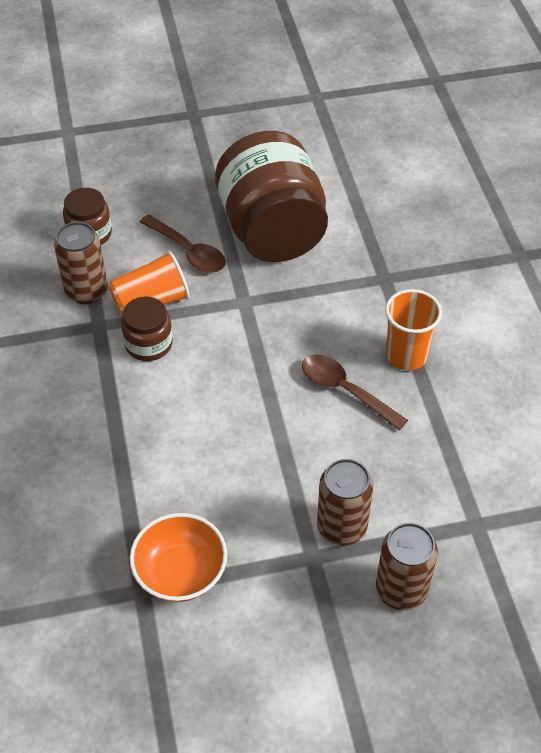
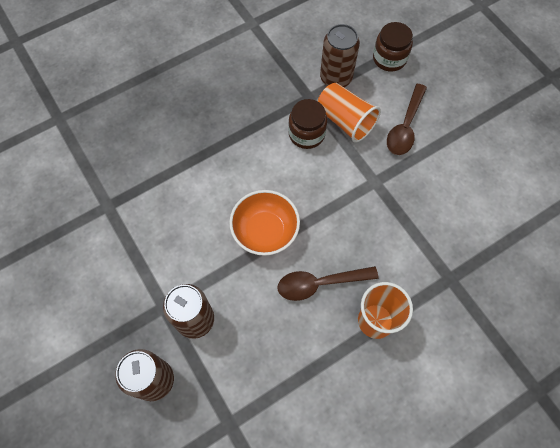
camera: 70 degrees right, 15 degrees up
orange bowl [130,513,227,602] -> orange bowl moved to [229,190,300,256]
brown jar [215,131,328,262] -> none
brown spoon [302,355,408,431] -> brown spoon turned 120 degrees counterclockwise [278,266,379,301]

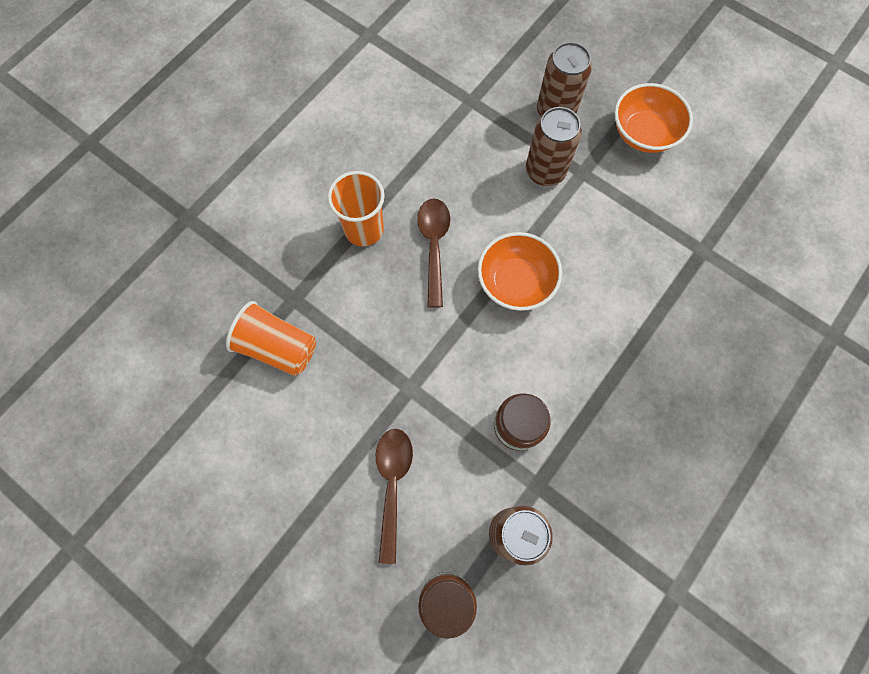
camera: 160 degrees right, 5 degrees up
brown spoon [278,266,379,301] -> brown spoon turned 60 degrees counterclockwise [417,198,450,308]
orange cup [318,83,381,143] -> orange cup moved to [226,301,316,376]
none -> orange bowl [614,83,693,153]

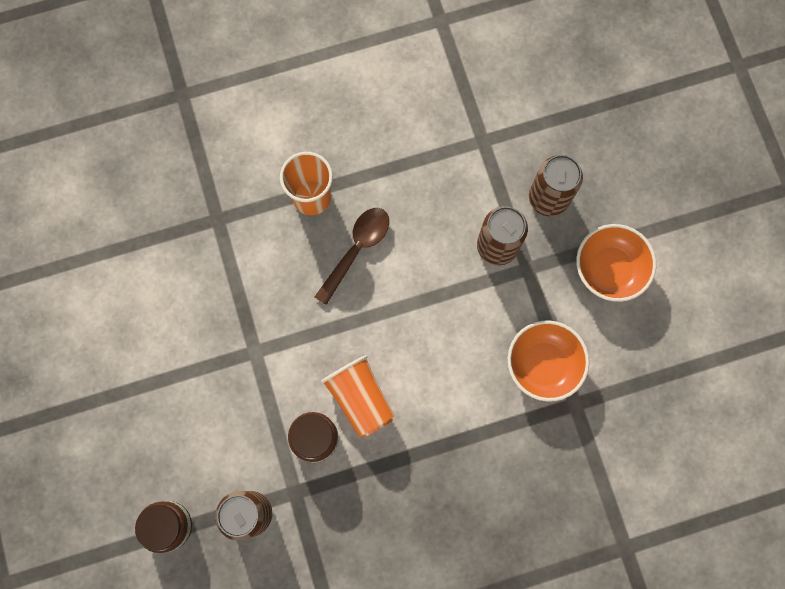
camera: 35 degrees right, 5 degrees up
orange cup [226,301,316,376] -> orange cup moved to [321,355,394,438]
brown spoon [376,429,413,564] -> none
orange bowl [478,232,562,311] -> orange bowl moved to [508,320,589,402]

